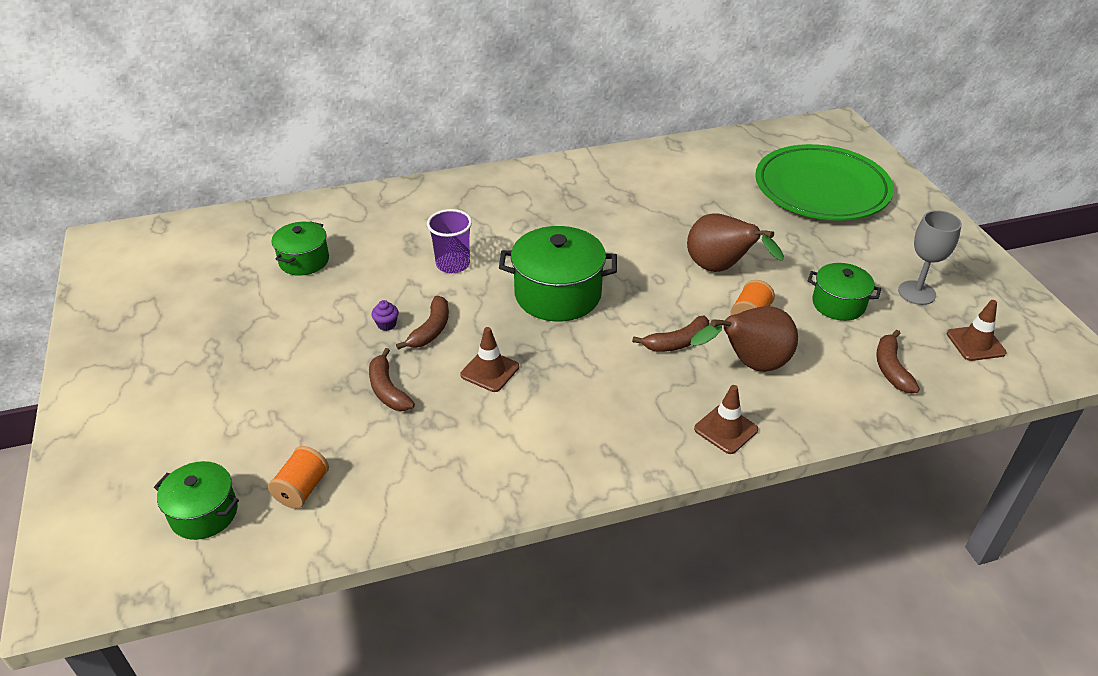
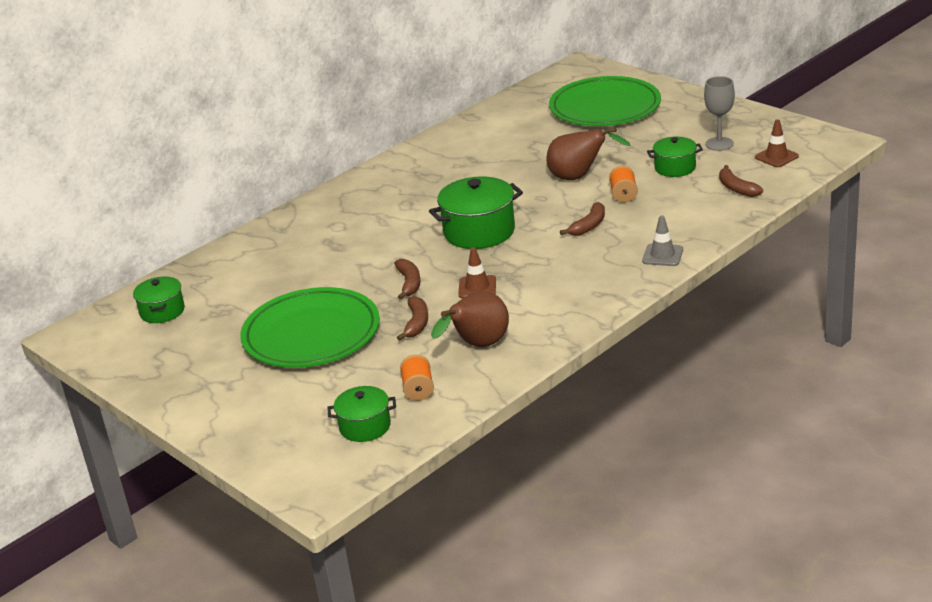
camera: 25 degrees left, 10 degrees down
green pot [272,221,329,276] -> green pot moved to [133,276,185,323]
brown banana [369,348,415,411] -> brown banana turned 120 degrees counterclockwise [397,296,428,341]
purple cupcake [372,300,399,331] -> none
purple cup [427,209,472,273] -> none
brown pear [691,306,798,372] -> brown pear moved to [431,291,509,347]
brown traffic cone [694,385,758,454] -> grey traffic cone [642,215,683,266]
none -> green plate [240,287,380,368]

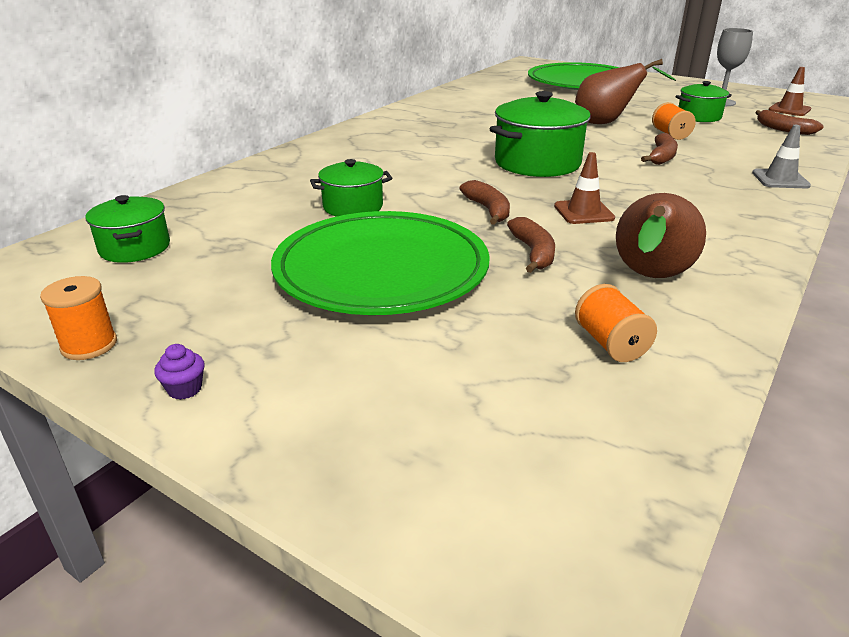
camera: 15 degrees left, 0 degrees up
green pot [328,386,396,442] -> green pot moved to [310,159,392,217]
none -> orange spool [40,276,117,360]
none -> purple cupcake [154,344,205,400]

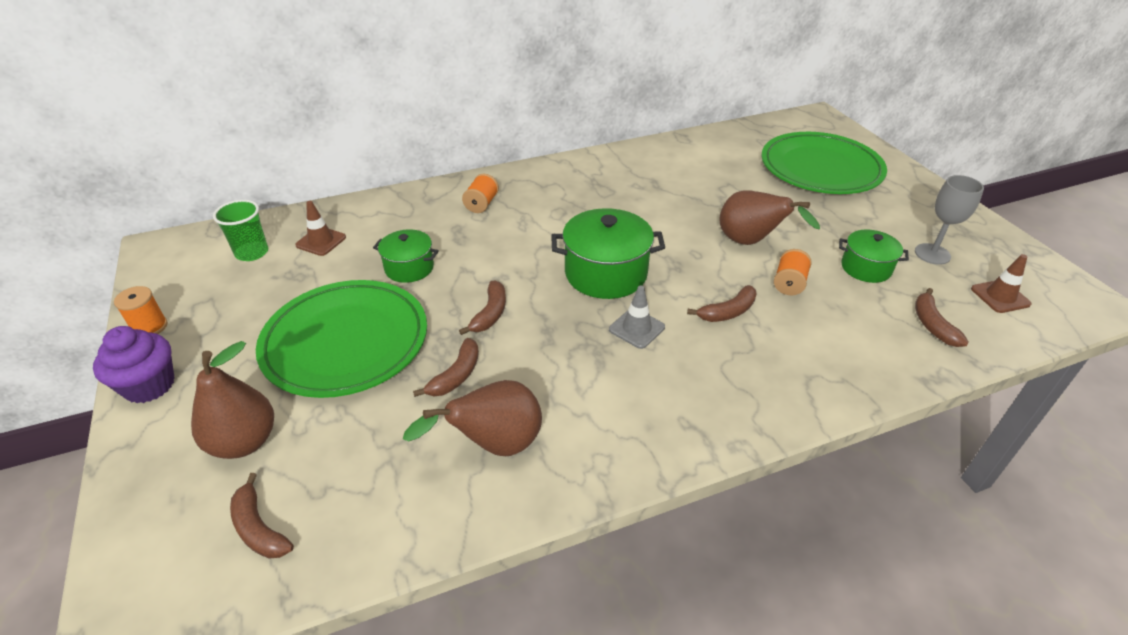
camera: 35 degrees right, 10 degrees up
green pot [85,195,170,263] -> green cup [213,200,268,261]
purple cupcake [154,344,205,400] -> purple cupcake [93,326,175,403], size x2.31
brown traffic cone [554,152,615,224] -> brown traffic cone moved to [295,201,346,256]
orange spool [575,284,657,362] -> orange spool moved to [462,174,499,213]
grey traffic cone [752,125,811,188] -> grey traffic cone moved to [609,285,665,349]
none -> brown pear [191,341,274,459]
none -> brown banana [230,473,294,559]

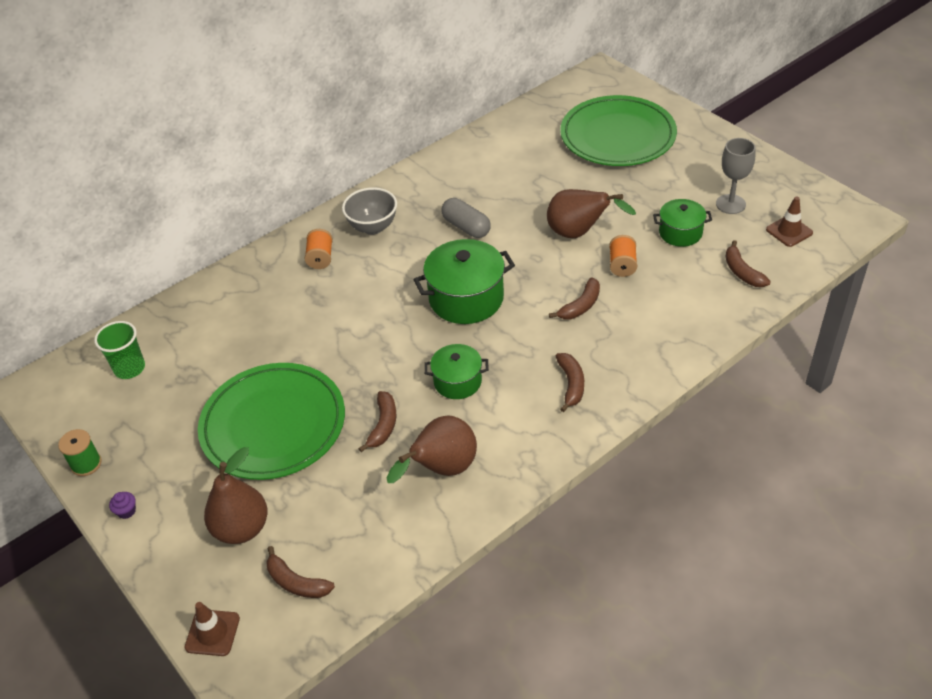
camera: 15 degrees left, 5 degrees up
purple cupcake [93,326,175,403] -> purple cupcake [109,492,136,519], size x0.43
orange spool [114,286,168,334] -> green spool [58,429,102,476]
brown traffic cone [295,201,346,256] -> brown traffic cone moved to [185,602,240,656]
green pot [373,229,439,283] -> green pot moved to [424,344,489,399]
brown banana [459,281,506,335] -> brown banana moved to [556,353,584,412]
grey traffic cone [609,285,665,349] -> none
none -> grey bowl [342,187,397,235]
none -> grey capsule [441,198,491,238]

